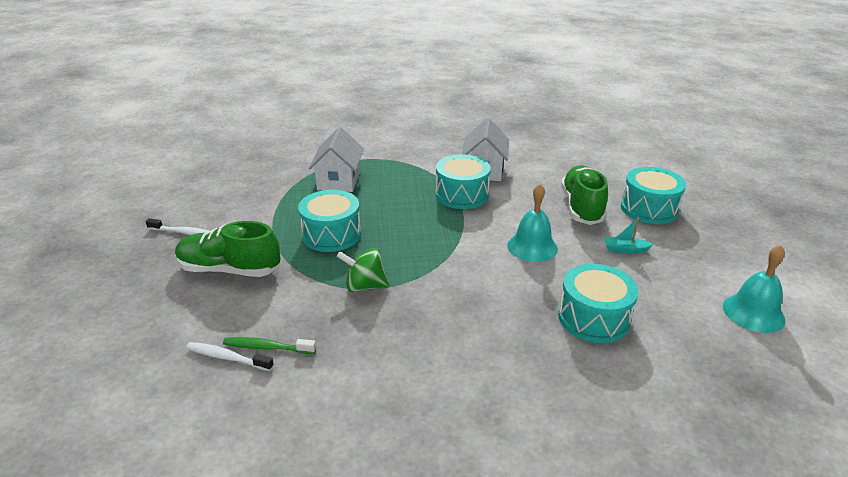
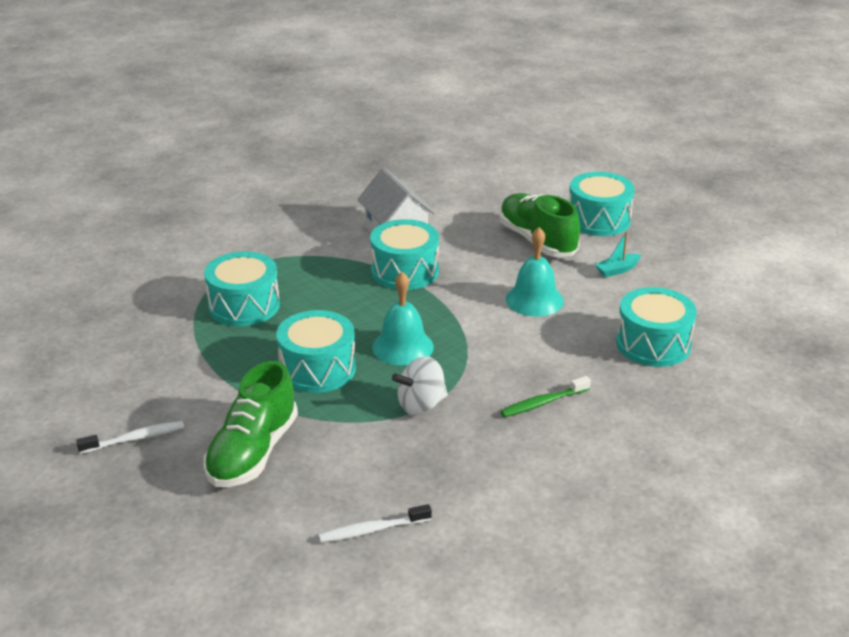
camera: 35 degrees left, 0 degrees up
green shoe [175,221,281,277] -> green shoe turned 45 degrees counterclockwise [203,361,298,487]
green toothbrush [223,337,316,354] -> green toothbrush moved to [500,376,591,417]
white house [309,127,364,192] -> turquoise drum [204,251,280,326]
green spinning top [337,248,389,292] -> white spinning top [392,356,448,416]
turquoise bell [723,245,786,333] -> turquoise bell moved to [372,272,434,366]

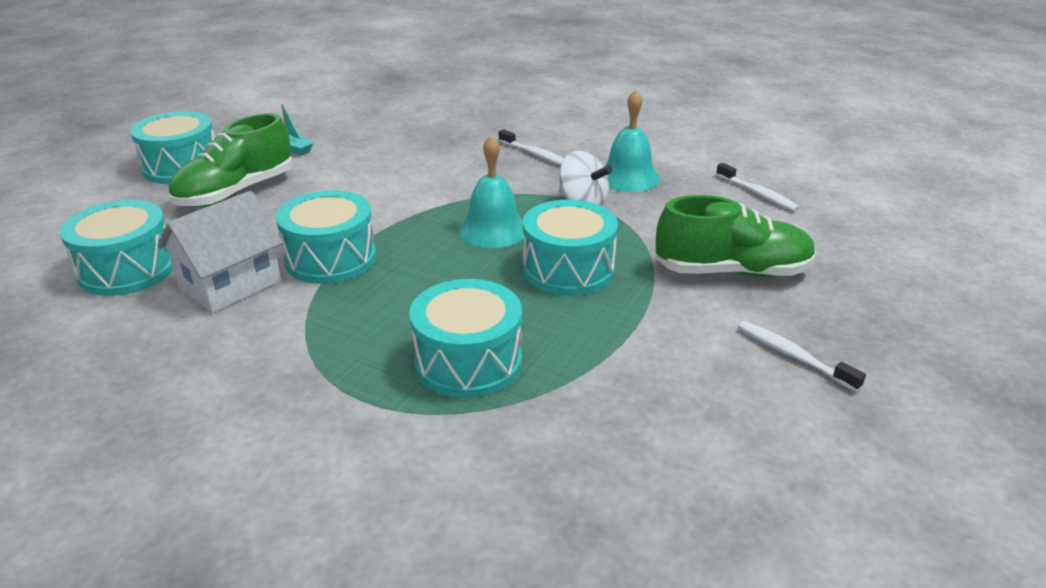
camera: 110 degrees left, 0 degrees up
green toothbrush [500,376,591,417] -> white toothbrush [499,129,564,165]
turquoise bell [505,227,564,317] -> turquoise bell moved to [604,90,660,192]
turquoise drum [616,287,697,367] -> turquoise drum moved to [60,200,173,296]

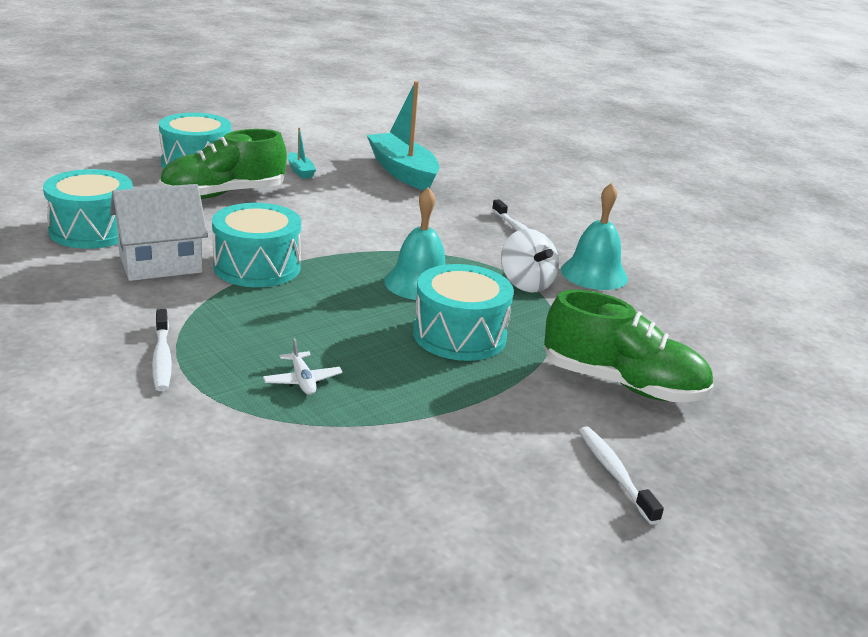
camera: 20 degrees right, 5 degrees down
turquoise drum [409,279,522,398] -> white plane [263,338,342,395]
white toothbrush [716,163,800,212] -> white toothbrush moved to [152,309,172,391]
none -> turquoise boat [367,81,440,190]

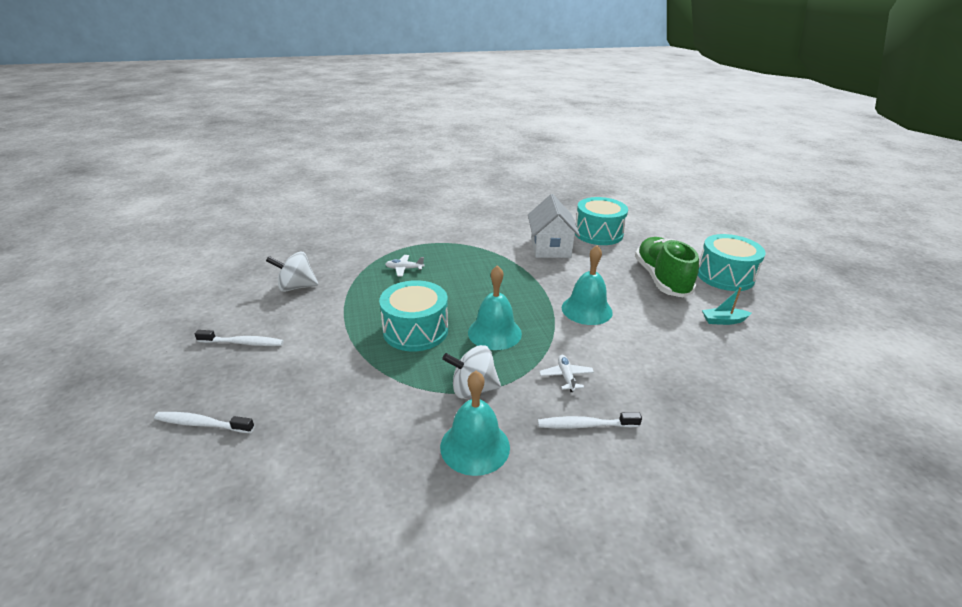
camera: 115 degrees right, 5 degrees up
white toothbrush [152,309,172,391] -> white toothbrush moved to [154,412,255,433]
turquoise drum [212,203,301,287] -> none
turquoise boat [367,81,440,190] -> none
green shoe [544,290,714,402] -> none
none -> white spinning top [266,252,318,292]
none -> white plane [539,355,594,392]
none -> turquoise bell [562,245,613,325]

